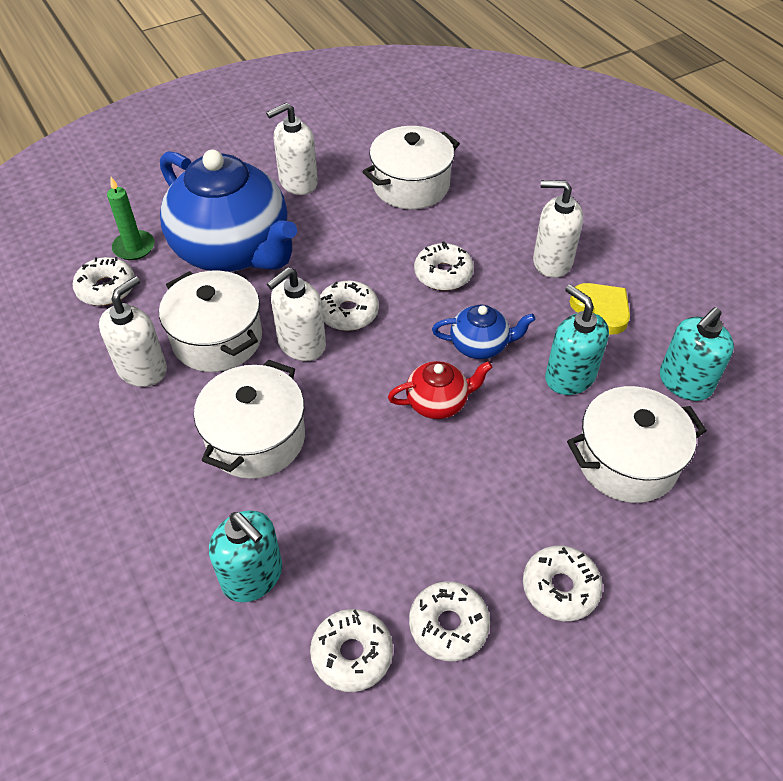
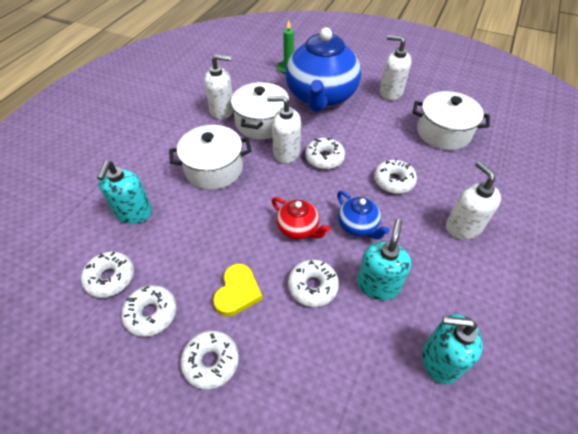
camera: 55 degrees right, 0 degrees up
white donut [73,257,135,306] -> white donut moved to [288,259,339,307]
white pot [567,386,707,503] -> none
yellow heart [570,283,630,335] -> yellow heart moved to [213,264,262,316]

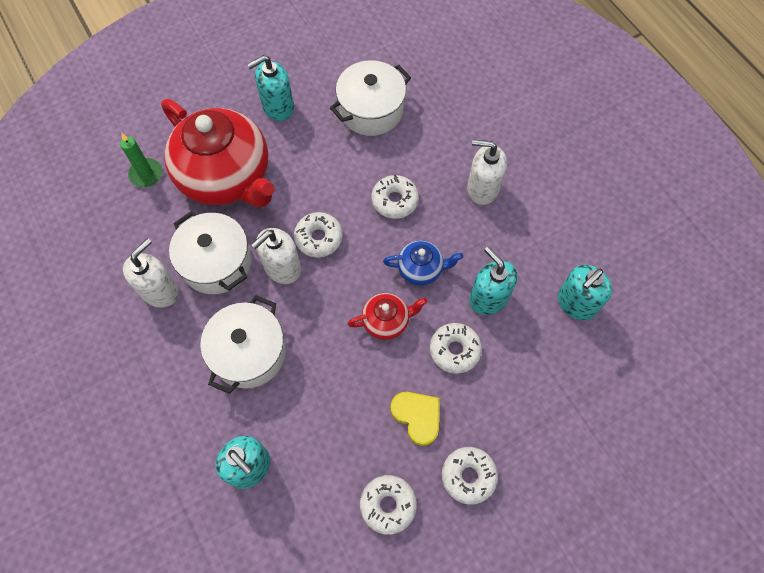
camera: 55 degrees left, 15 degrees up
white donut [81,251,134,298] -> none
blue teapot [285,28,361,112] -> red teapot [161,99,275,207]
white soap dispenser [380,35,411,100] -> turquoise soap dispenser [247,55,294,121]

